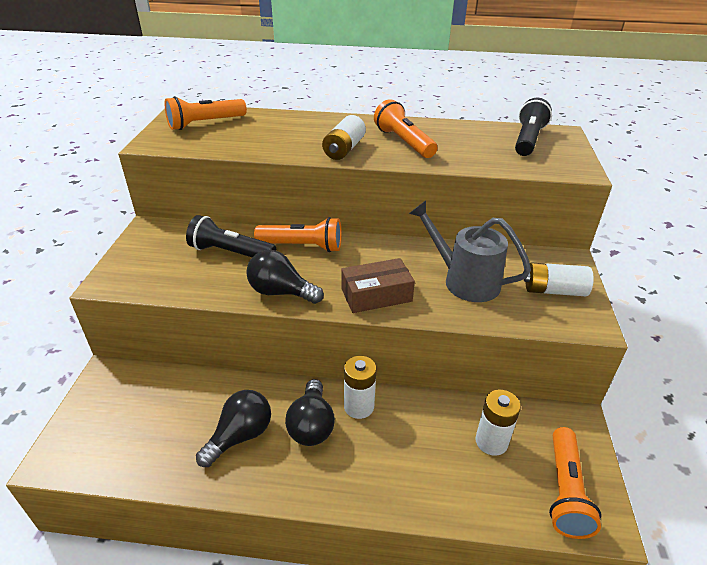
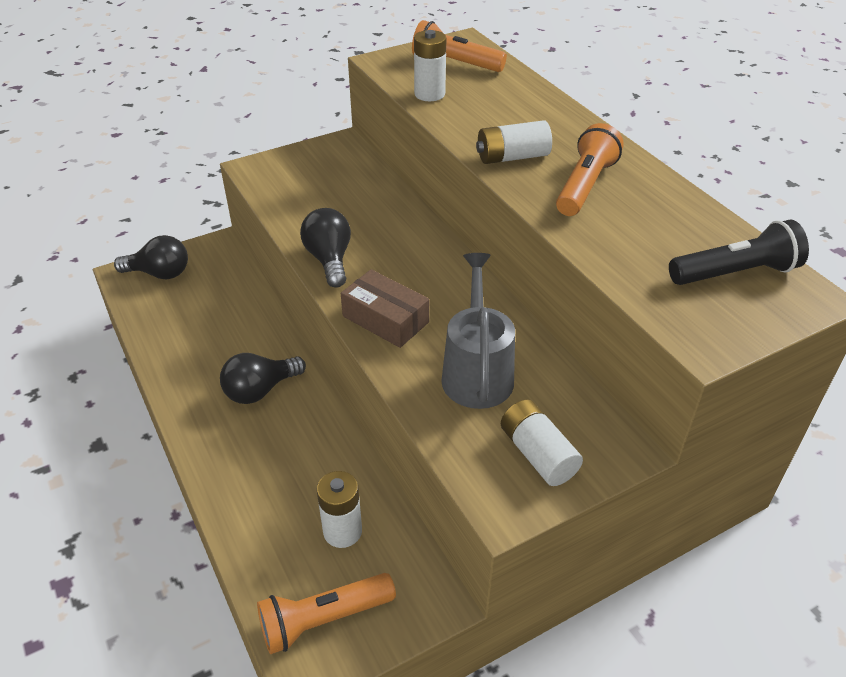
camera: 55 degrees right, 5 degrees up
black flashlight [186,215,276,257] -> none
black light bulb [196,390,271,467] -> black light bulb moved to [114,235,188,279]
orange flashlight [254,217,342,252] -> none
white battery [344,356,376,419] -> white battery moved to [414,30,446,101]

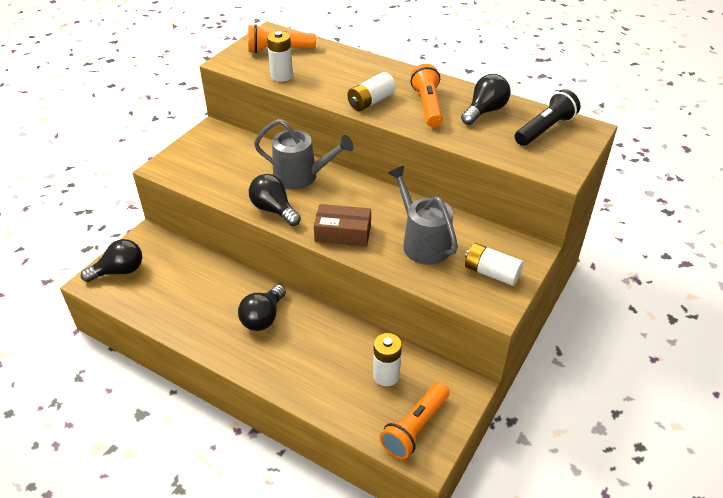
camera: 30 degrees left, 0 degrees up
none -> grey watering can [254,119,354,189]
none -> black light bulb [461,74,510,125]

